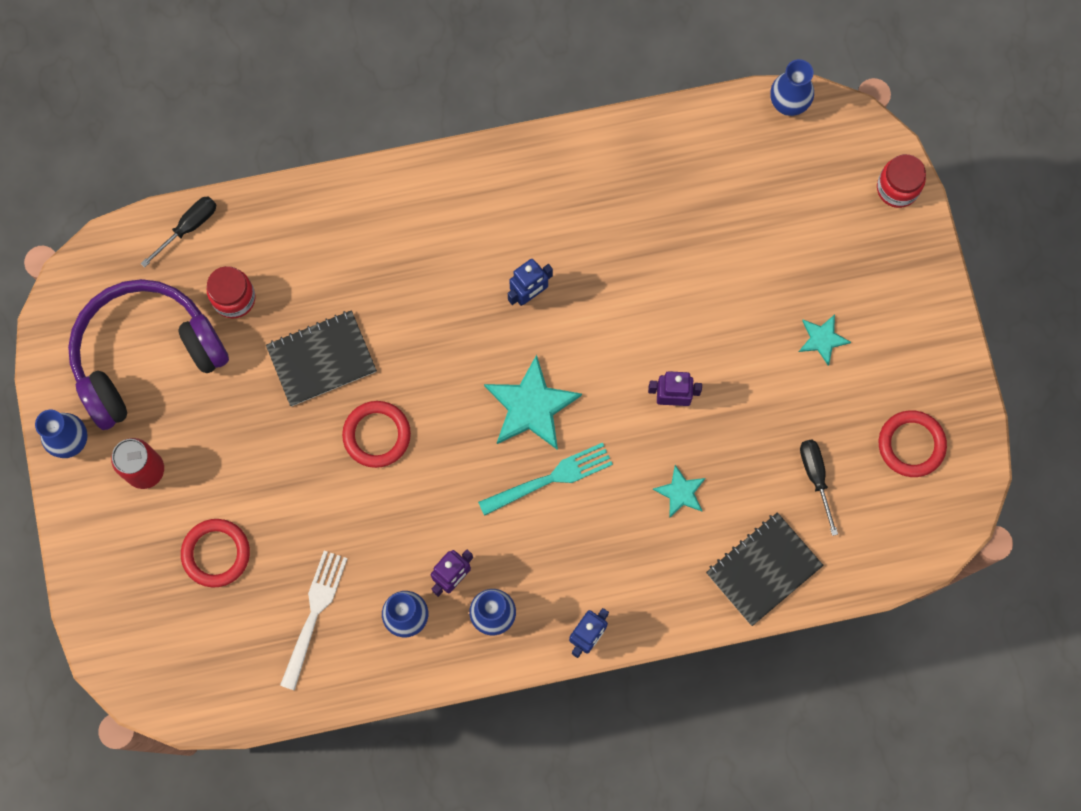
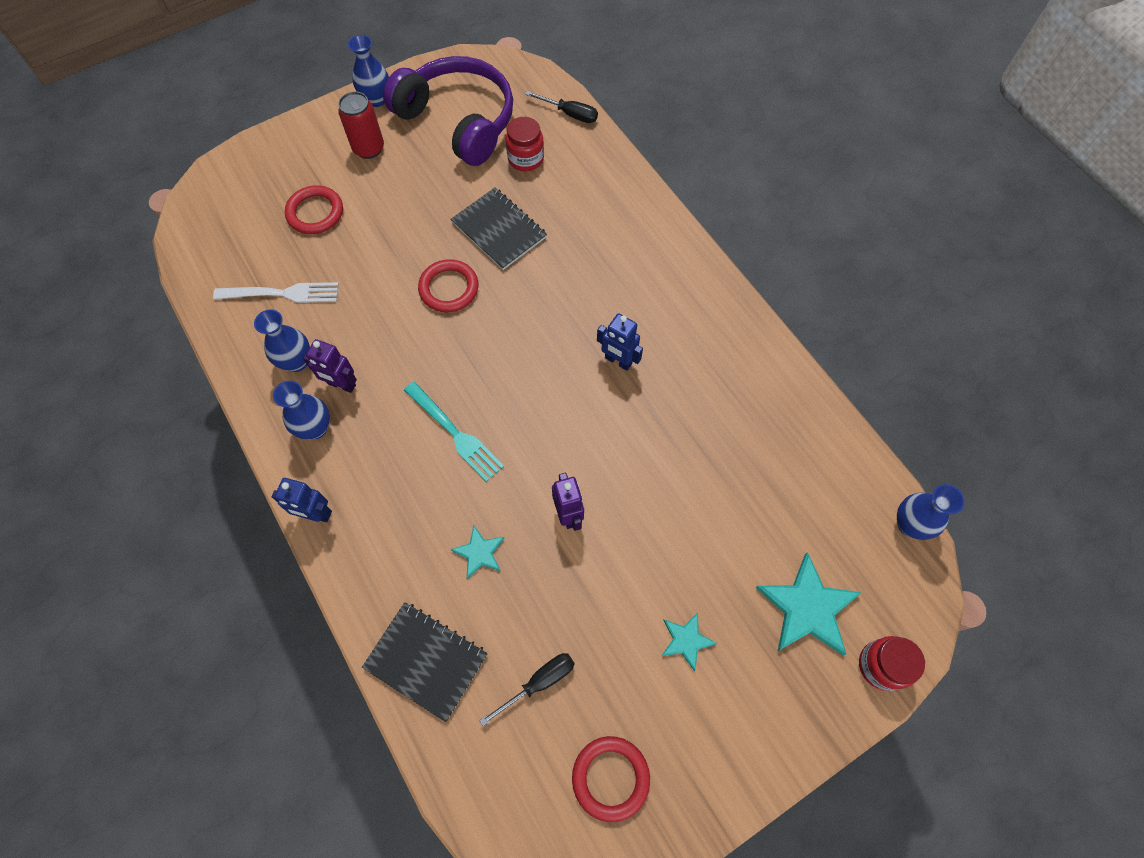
camera: 70 degrees right, 10 degrees down
turquoise star [484,355,582,450] -> turquoise star moved to [756,552,862,655]

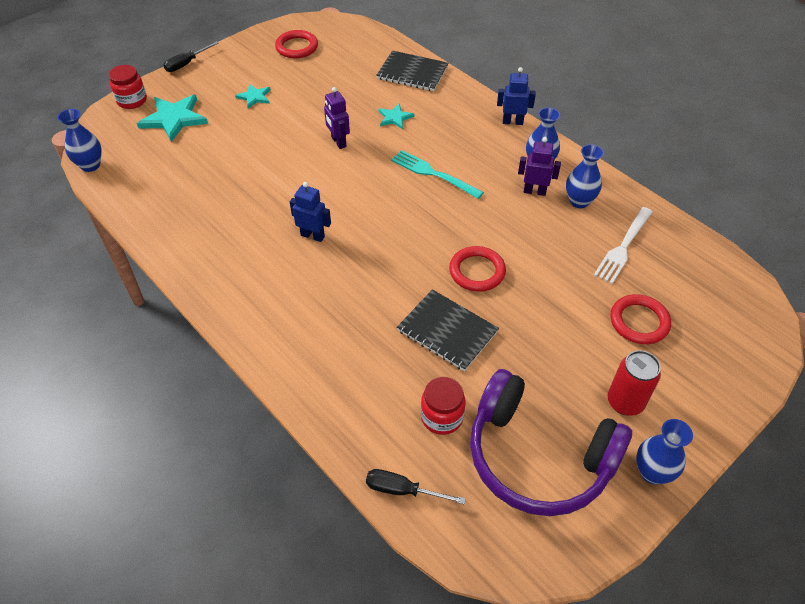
camera: 170 degrees right, 15 degrees down
white fork [213,282,339,303] -> white fork turned 45 degrees counterclockwise [593,207,653,284]
black screwdriver [479,653,575,726] -> black screwdriver moved to [163,41,219,72]

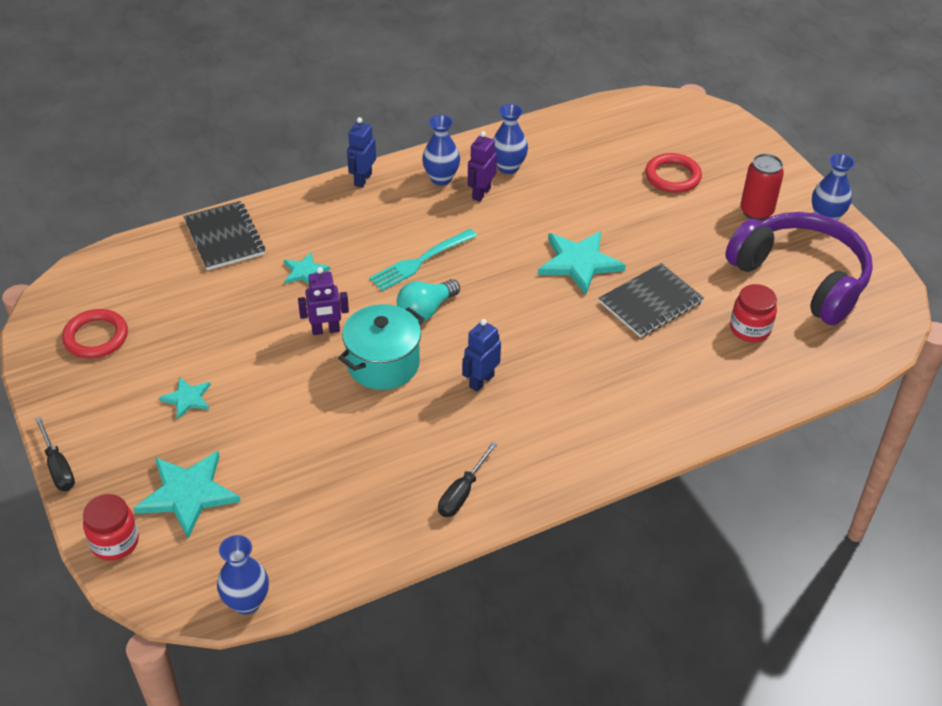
camera: 75 degrees left, 5 degrees down
black screwdriver [366,469,466,505] -> black screwdriver moved to [438,442,497,517]
black notebook [376,51,448,91] -> black notebook turned 60 degrees counterclockwise [183,201,265,270]
red ring [449,246,506,292] -> turquoise star [538,231,626,295]
purple headphones [470,369,632,516] -> purple headphones turned 90 degrees counterclockwise [725,212,873,326]
white fork [593,207,653,284] -> none
none -> turquoise pot [338,304,425,390]
none -> turquoise light bulb [397,279,460,321]

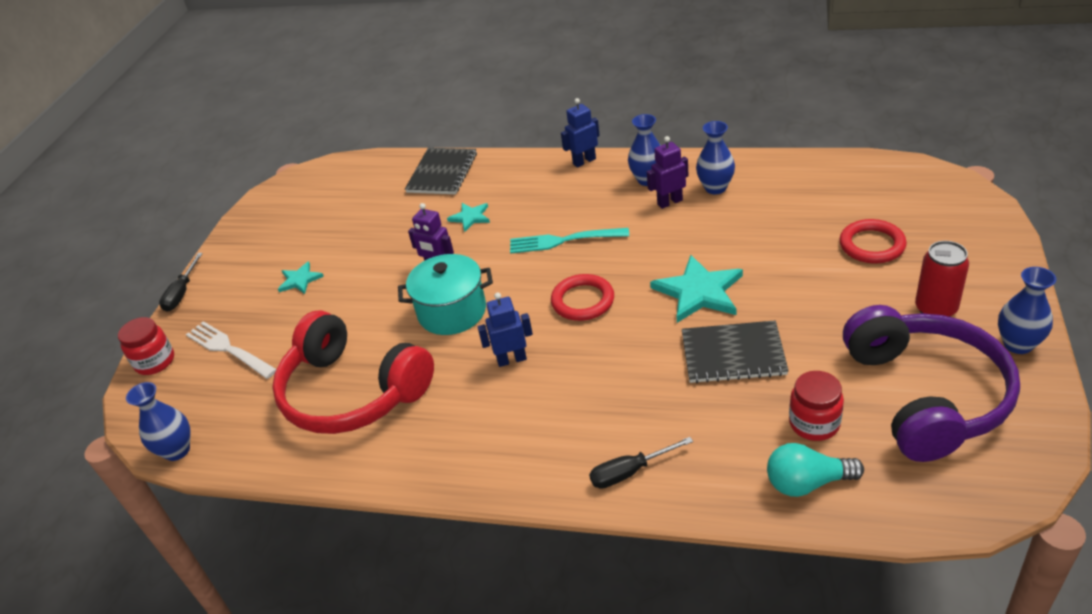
camera: 45 degrees right, 5 degrees down
red ring [62,309,128,358] -> red ring moved to [551,274,614,321]
turquoise star [134,451,241,538] -> white fork [186,321,277,379]
turquoise light bulb [397,279,460,321] -> turquoise light bulb moved to [767,443,864,497]
black screwdriver [438,442,497,517] -> black screwdriver moved to [589,437,693,489]
none -> red headphones [272,310,434,434]

